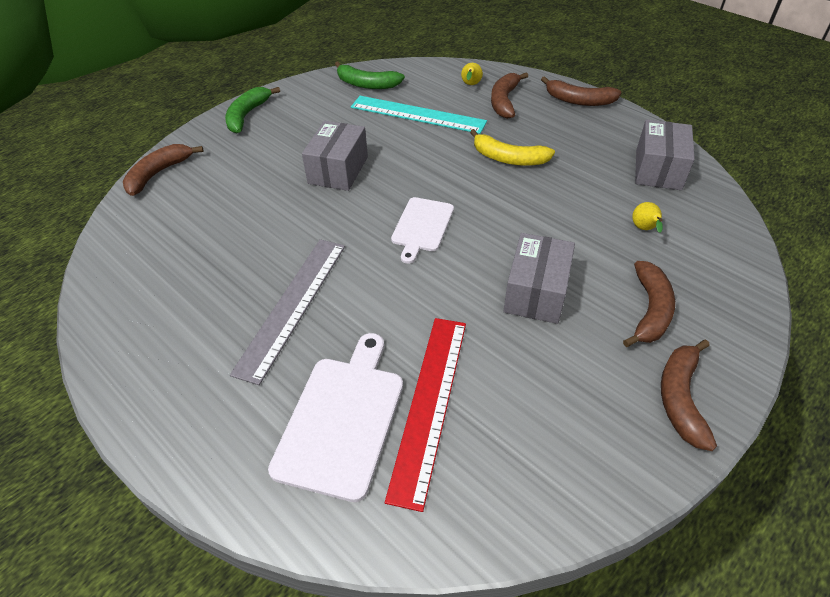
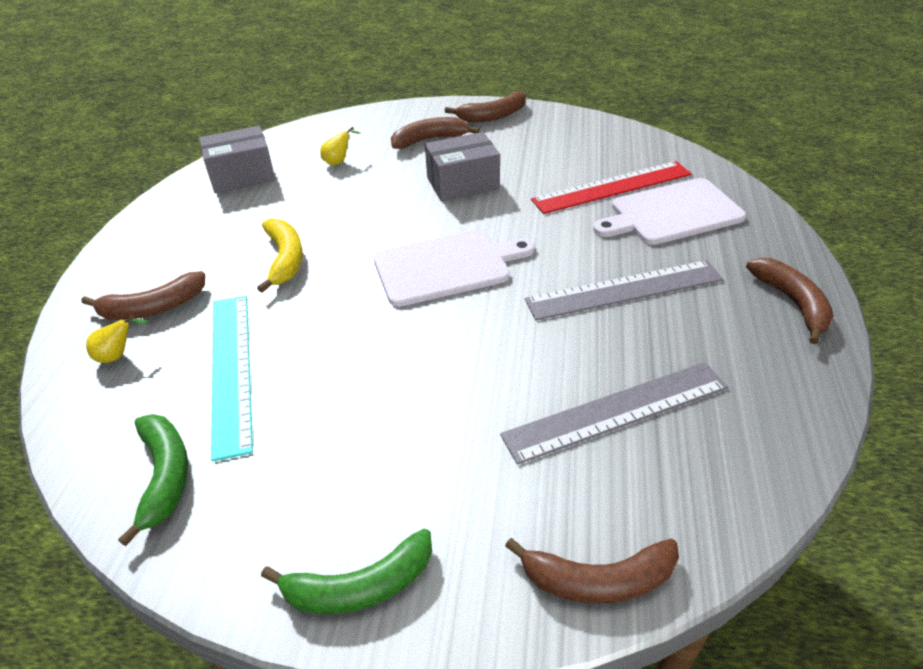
camera: 125 degrees left, 5 degrees down
grey box [302,121,368,191] -> none
white cutting board [391,197,454,264] -> white cutting board [374,230,535,307], size x1.55
brown banana [541,76,622,106] -> brown banana moved to [746,258,834,344]
none -> grey ruler [500,362,728,465]

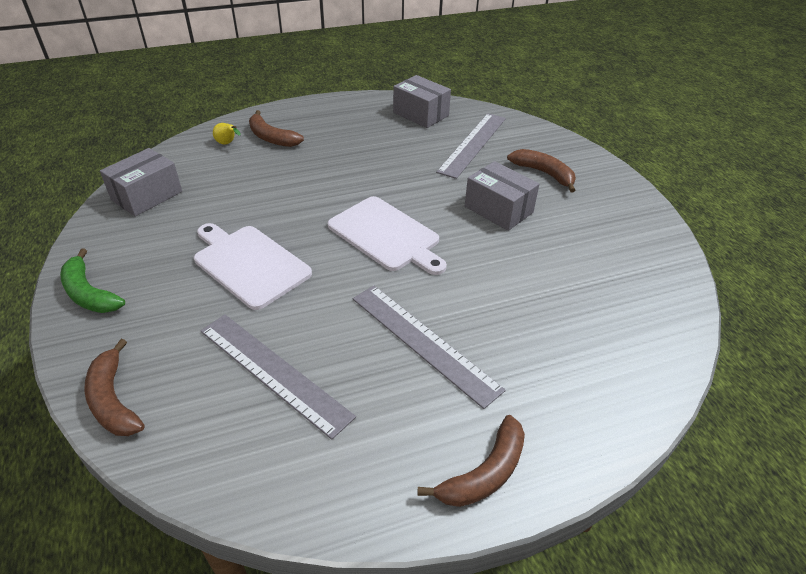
camera: 60 degrees right, 0 degrees up
green banana [118,414,188,546] -> grey box [100,148,182,216]
turquoise ruler [211,296,253,461] -> none
yellow banana [257,218,303,293] -> none
yellow pear [320,127,361,166] -> grey ruler [436,113,506,179]
brown banana [445,91,526,122] -> none
red ruler [531,161,692,214] -> none
white cutting board [593,178,746,245] -> white cutting board moved to [194,223,312,310]

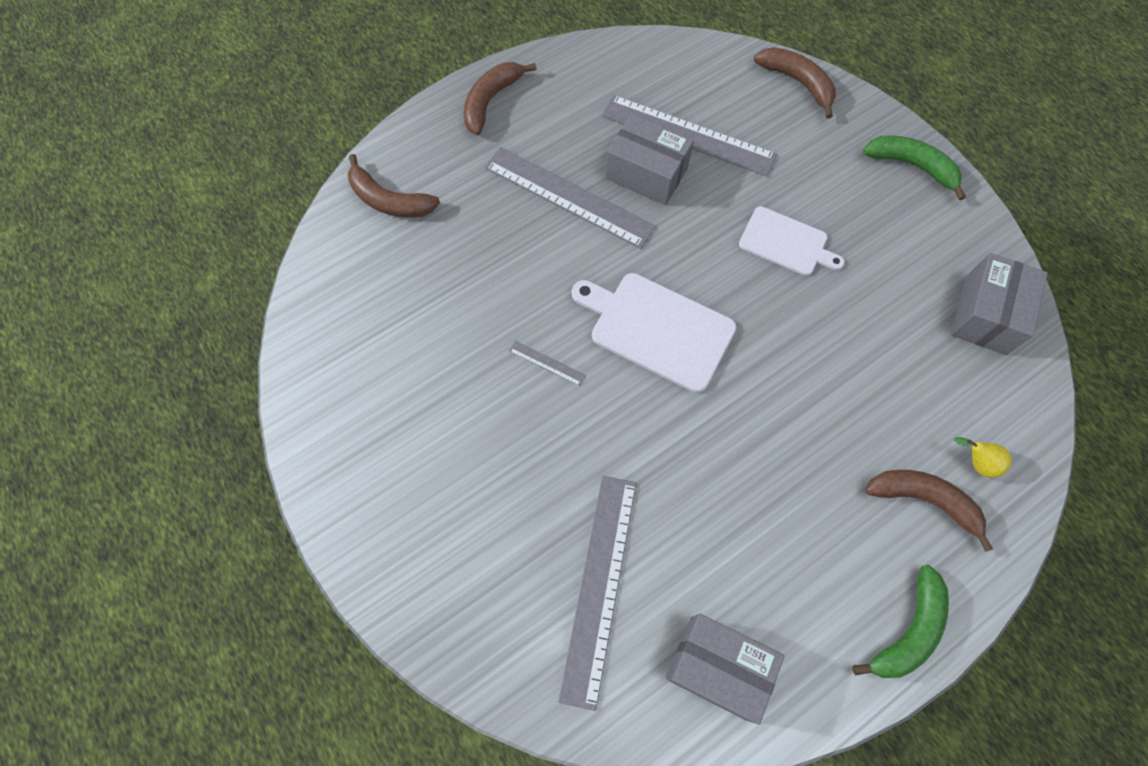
camera: 165 degrees right, 25 degrees up
white cutting board [194,223,312,310] -> white cutting board [739,206,845,276], size x0.65
grey box [465,161,539,231] -> grey box moved to [606,113,694,205]
brown banana [507,149,576,193] -> brown banana moved to [348,154,440,218]
none -> grey ruler [509,341,586,386]
none -> green banana [852,565,949,678]

